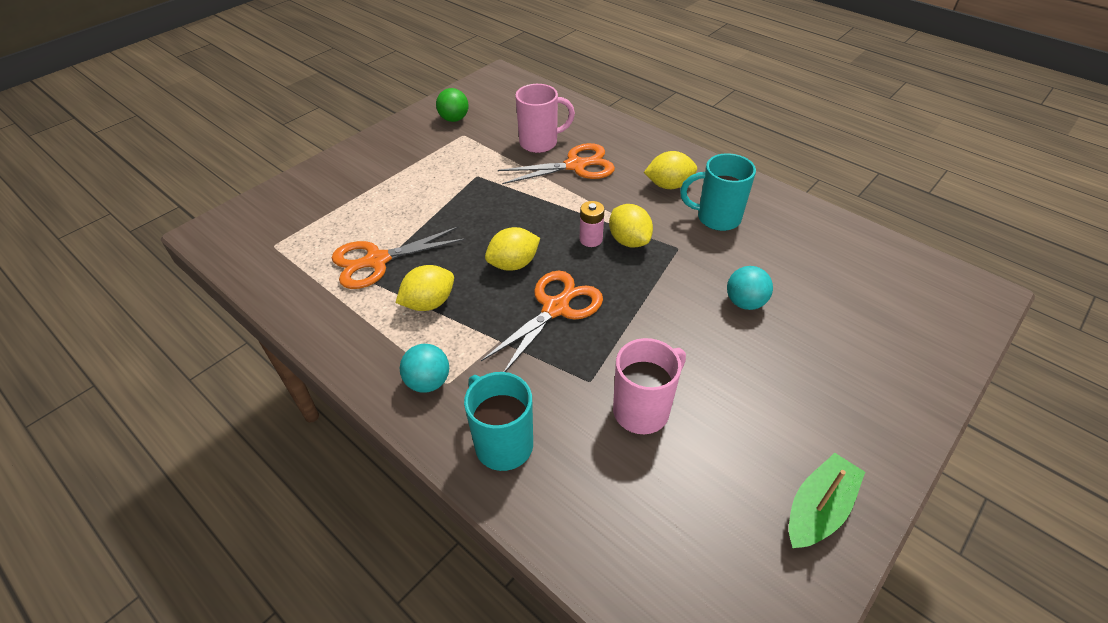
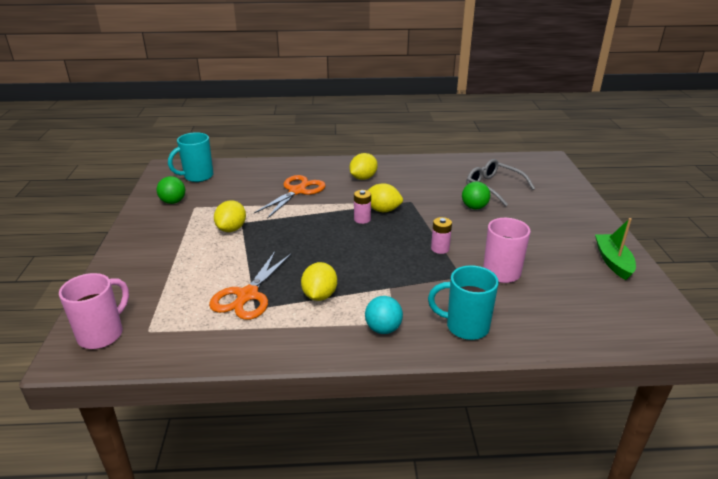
camera: 45 degrees left, 15 degrees down
orange scissors [481,271,603,372] -> none
yellow lemon [485,227,540,271] -> yellow lemon moved to [214,200,246,232]
pink mug [515,84,575,153] -> pink mug moved to [59,273,129,349]
turquoise mug [680,153,756,231] -> turquoise mug moved to [168,132,214,182]
turquoise ball [727,266,773,310] -> green ball [462,181,490,209]
none -> pink battery [431,217,452,254]
none -> grey glasses [467,159,535,206]

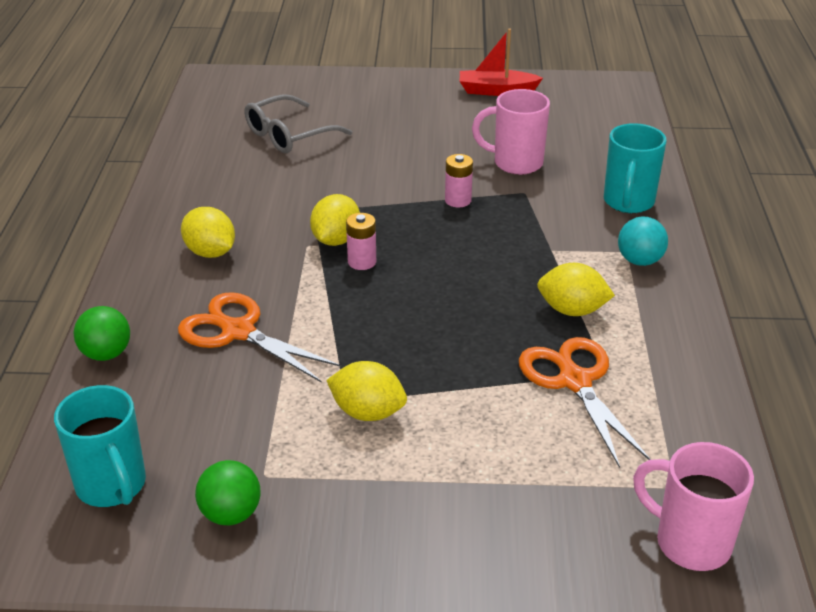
camera: 85 degrees left, 5 degrees up
orange scissors [209,252,291,320] -> orange scissors turned 135 degrees counterclockwise [519,337,651,468]
green ball [462,181,490,209] -> green ball moved to [74,306,130,361]
green boat [595,218,636,280] -> red boat [460,28,543,96]

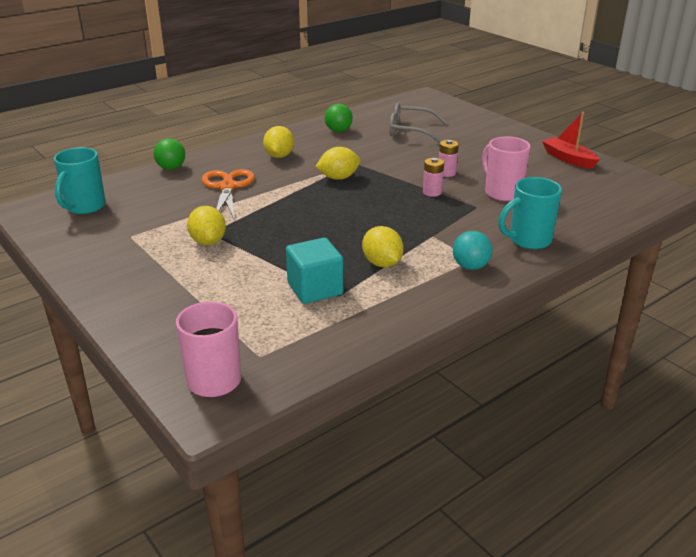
camera: 50 degrees right, 5 degrees down
green ball [195,460,260,525] -> green ball moved to [325,104,353,132]
pink battery [346,213,376,270] -> pink battery moved to [439,140,459,177]
orange scissors [519,337,651,468] -> turquoise cube [286,238,344,304]

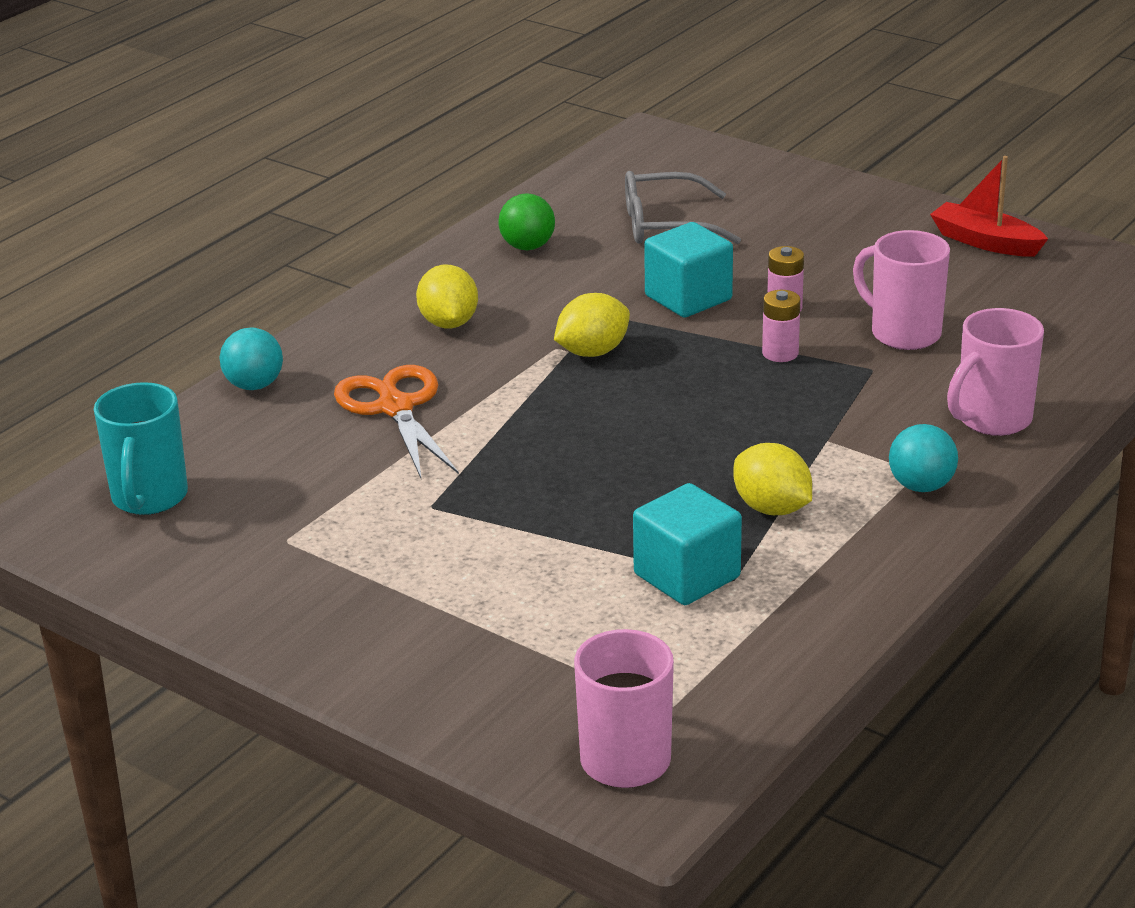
camera: 15 degrees left, 0 degrees up
green ball [154,138,185,170] -> turquoise ball [219,327,283,390]
yellow lemon [187,206,226,245] -> none
turquoise mug [498,177,562,250] -> pink mug [947,308,1044,436]
none -> turquoise cube [644,222,733,318]

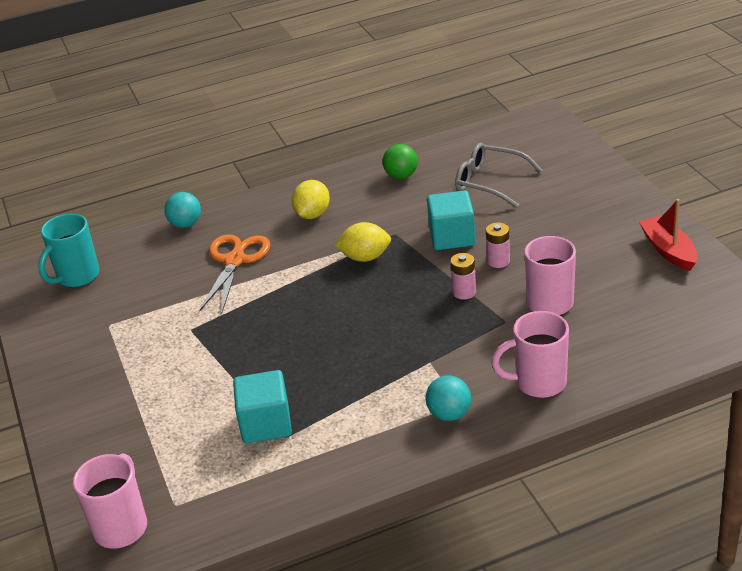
camera: 35 degrees right, 5 degrees up
yellow lemon [733,443,812,515] -> none

